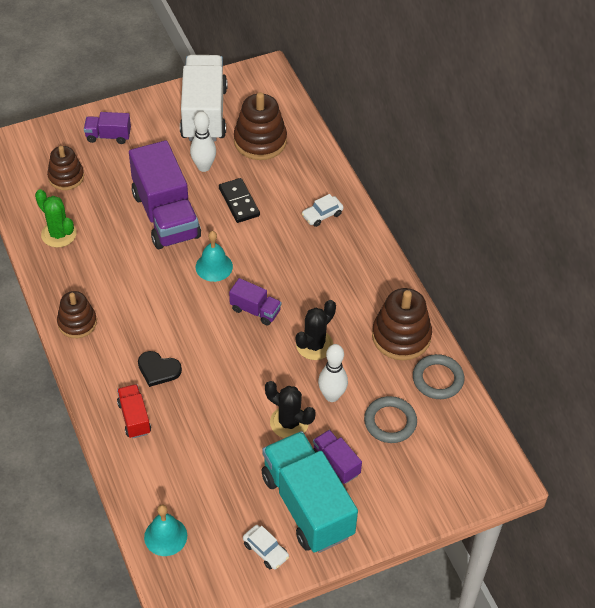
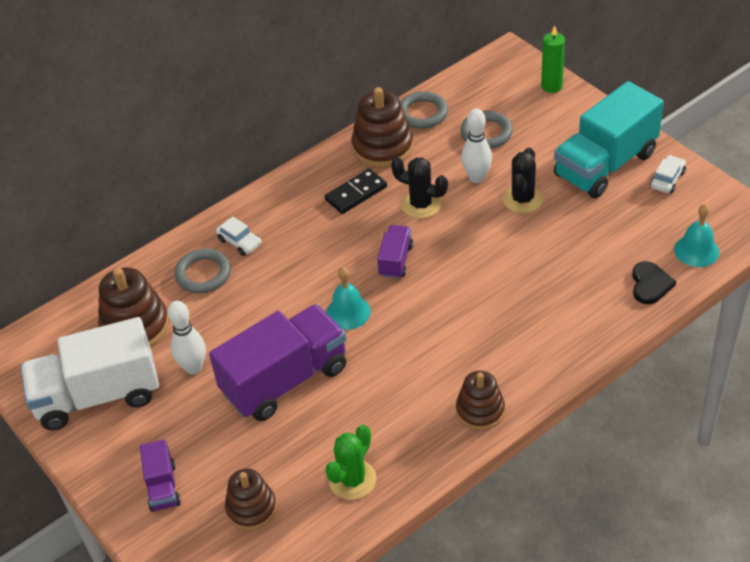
camera: 100 degrees left, 5 degrees down
red truck [117,384,151,438] -> none
black heart [138,351,182,387] -> black heart moved to [632,261,676,304]
black domino [219,178,260,223] -> black domino moved to [325,168,387,214]
purple truck [313,430,362,484] -> none
none -> grey ring [174,249,231,294]
none -> green candle [541,25,565,93]

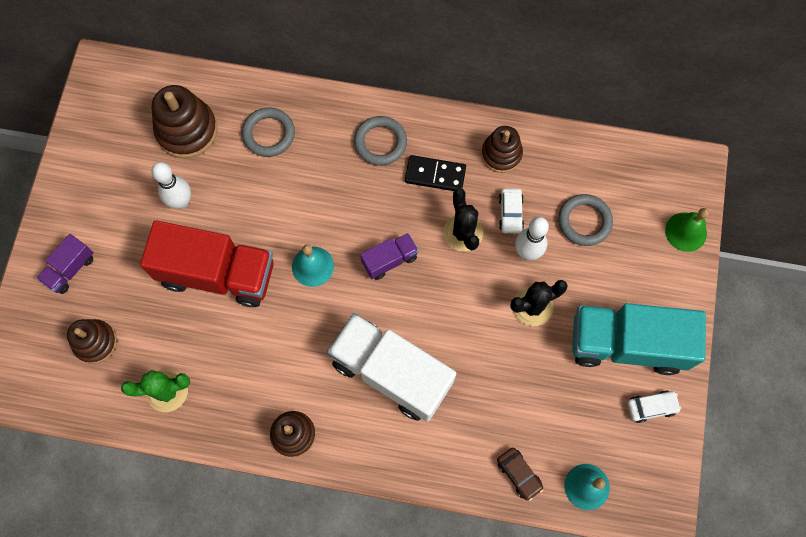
camera: 45 degrees right, 25 degrees up
white truck [20,317,159,430] -> white truck moved to [327,313,456,422]
purple truck [209,304,347,421] -> red truck [140,220,274,307]
white car [216,217,262,256] -> white car moved to [499,188,524,234]
brown stacking toy [351,87,414,168] -> brown stacking toy [481,126,523,173], size x0.66
grey ring [400,91,448,129] -> grey ring moved to [354,116,407,166]
green candle [541,25,565,93] -> green bell [665,208,709,252]
black heart [632,261,676,304] -> brown car [497,448,543,501]

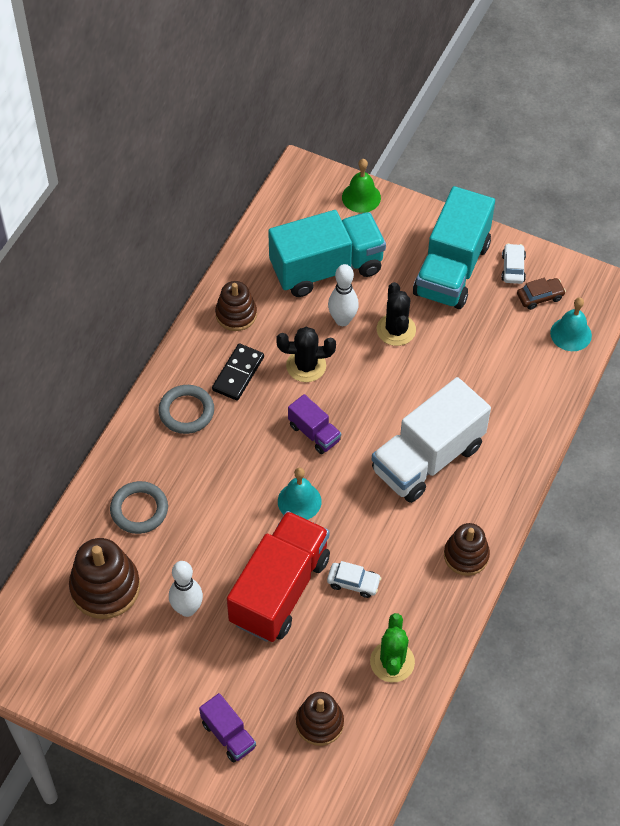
camera: 75 degrees left, 15 degrees down
purple truck [360,233,419,280] -> purple truck turned 150 degrees clockwise [288,394,341,454]
brown car [497,448,543,501] -> brown car moved to [517,278,566,310]
white car [499,188,524,234] -> white car moved to [327,561,381,598]
grey ring [558,194,613,246] -> turquoise truck [268,210,386,297]

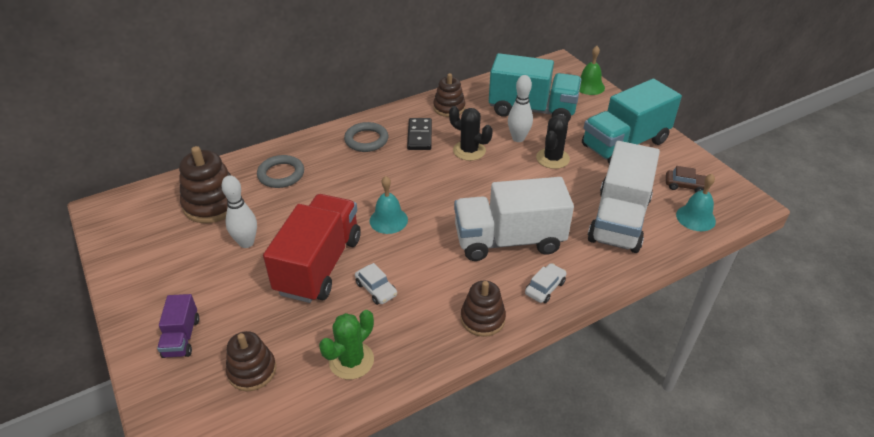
camera: 35 degrees right, 15 degrees down
black domino [212,343,264,401] -> black domino turned 60 degrees counterclockwise [407,118,432,150]
red truck [227,511,330,642] -> red truck turned 45 degrees counterclockwise [263,194,361,303]
purple truck [288,394,341,454] -> none
white car [501,243,526,284] -> white car moved to [525,263,566,303]
none -> white truck [588,141,660,253]

